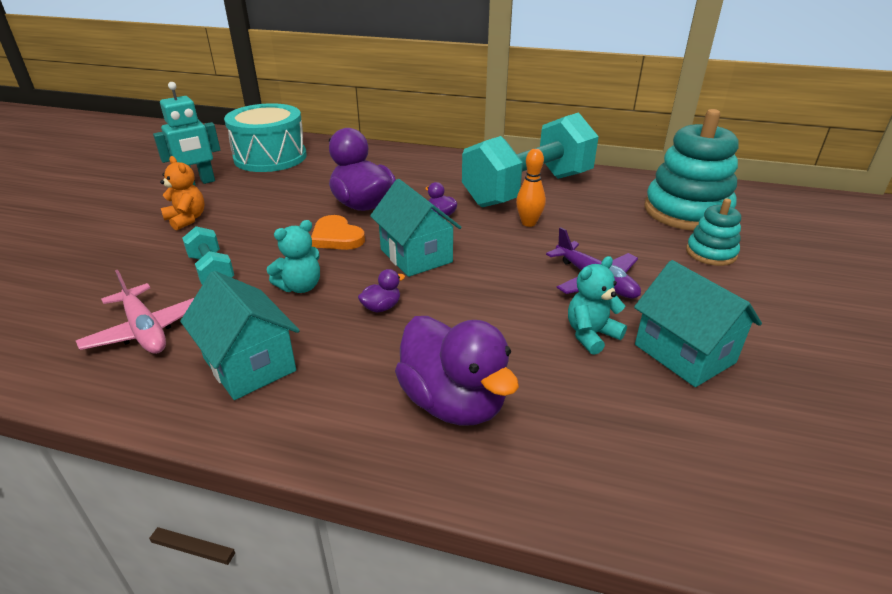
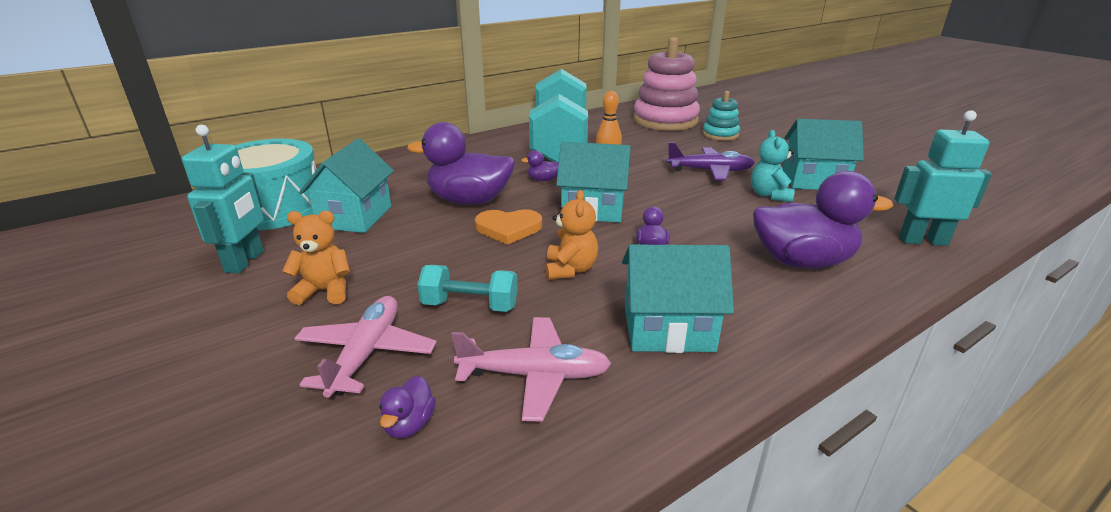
camera: 50 degrees left, 5 degrees down
turquoise teddy bear [267,220,320,293] -> orange teddy bear [545,190,598,280]
turquoise stacking toy [644,109,739,231] -> pink stacking toy [633,37,700,131]
none -> pink plane [294,296,437,398]
none -> turquoise house [299,138,394,233]
none -> purple duck [379,375,436,438]
none -> turquoise robot [894,110,992,246]

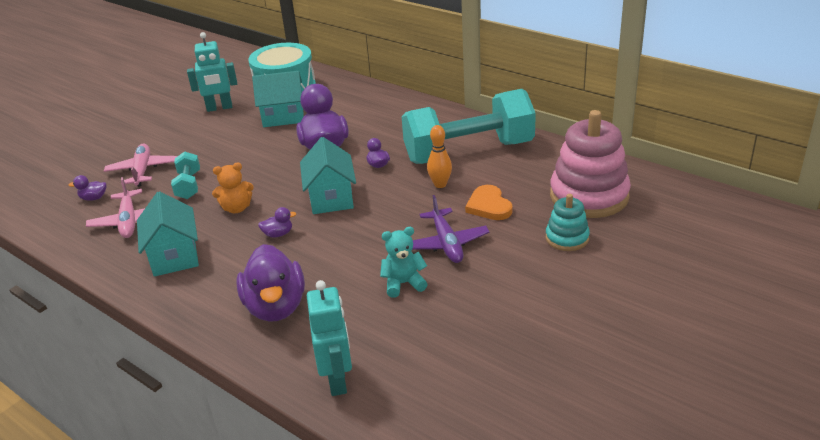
camera: 75 degrees right, 5 degrees up
orange teddy bear [282,211,350,305] -> none
pink plane [294,296,437,398] -> pink plane turned 90 degrees counterclockwise [104,143,178,187]
orange heart [475,209,542,245] -> orange heart moved to [465,185,513,220]
turquoise house [783,119,864,190] -> none

